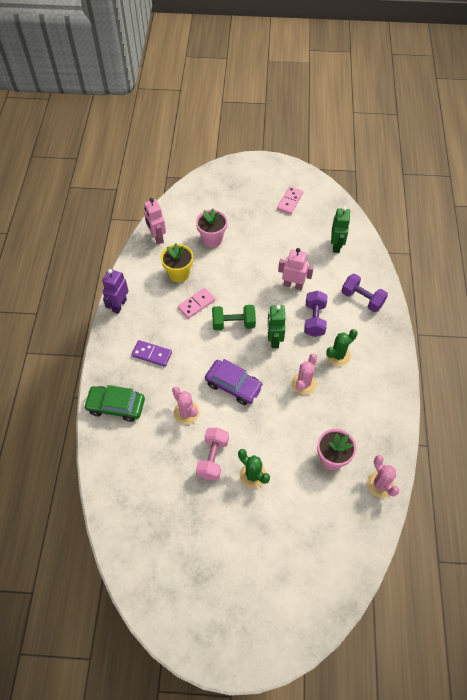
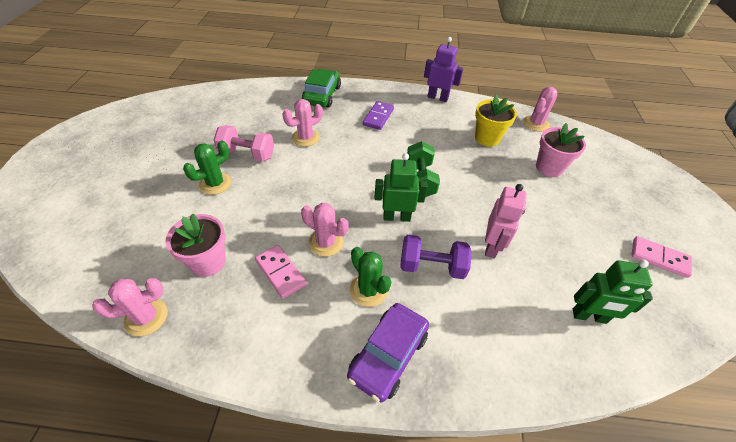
camera: 90 degrees right, 10 degrees down
pink robot [144,198,166,244] -> pink cactus [523,87,557,132]
pink domino [178,288,215,319] -> pink domino moved to [255,245,307,299]
purple car [205,359,264,405] -> purple car moved to [347,303,429,402]
purple dumbbell [342,274,388,312] -> none

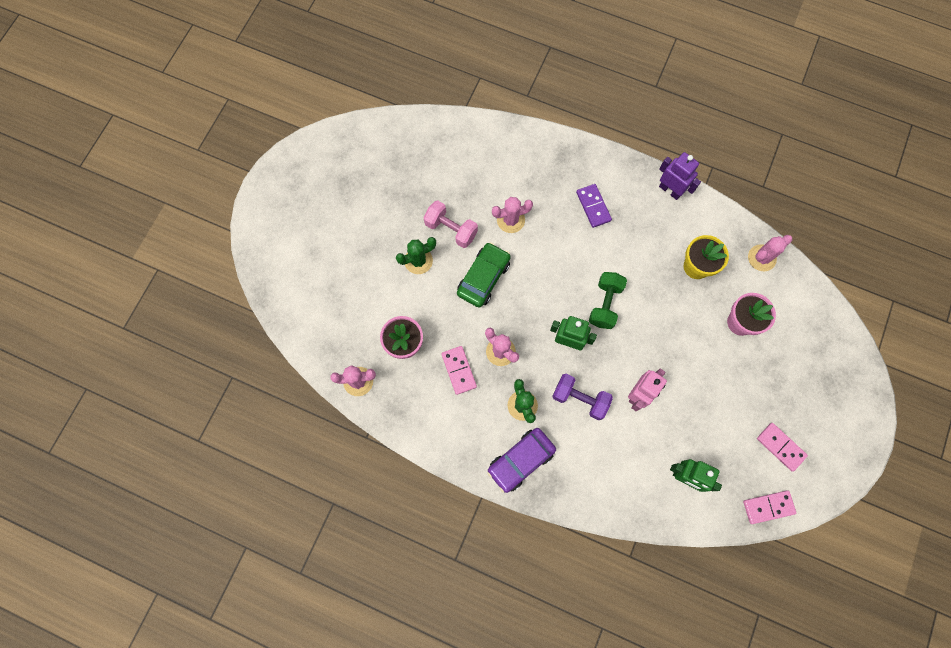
camera: 20 degrees right, 25 degrees up
green car [302,69,341,108] -> green car moved to [457,242,511,308]
purple domino [363,101,394,130] -> purple domino turned 60 degrees counterclockwise [576,184,612,228]
none -> pink domino [743,491,796,524]

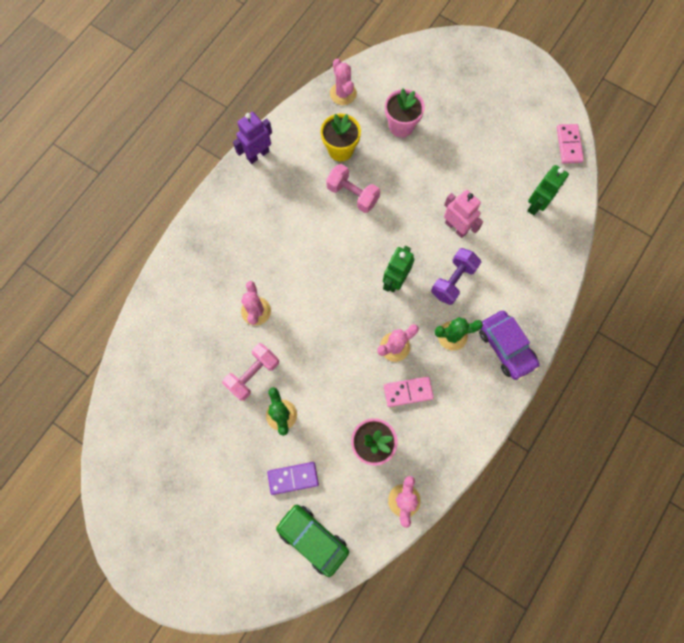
camera: 80 degrees left, 0 degrees up
green car [457,242,511,308] -> green car moved to [276,505,349,577]
purple domino [576,184,612,228] -> purple domino moved to [267,462,319,495]
green dumbbell [589,272,627,329] -> none
pink domino [757,423,808,472] -> none
none -> pink dumbbell [326,164,380,213]

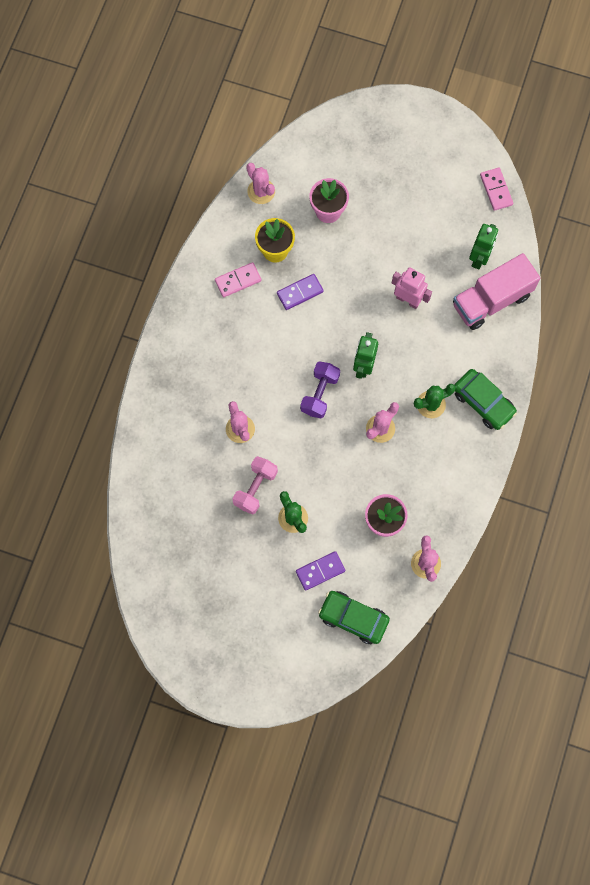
camera: 15 degrees left, 0 degrees up
purple robot [233,112,272,164] -> none
pink dumbbell [326,164,380,213] -> purple domino [277,274,324,310]
pink domino [384,376,434,407] -> pink domino moved to [215,262,262,297]
purple dumbbell [431,248,481,305] -> purple dumbbell moved to [300,361,340,418]
purple car [479,311,540,380] -> green car [454,369,517,430]
none -> pink truck [453,253,540,330]

